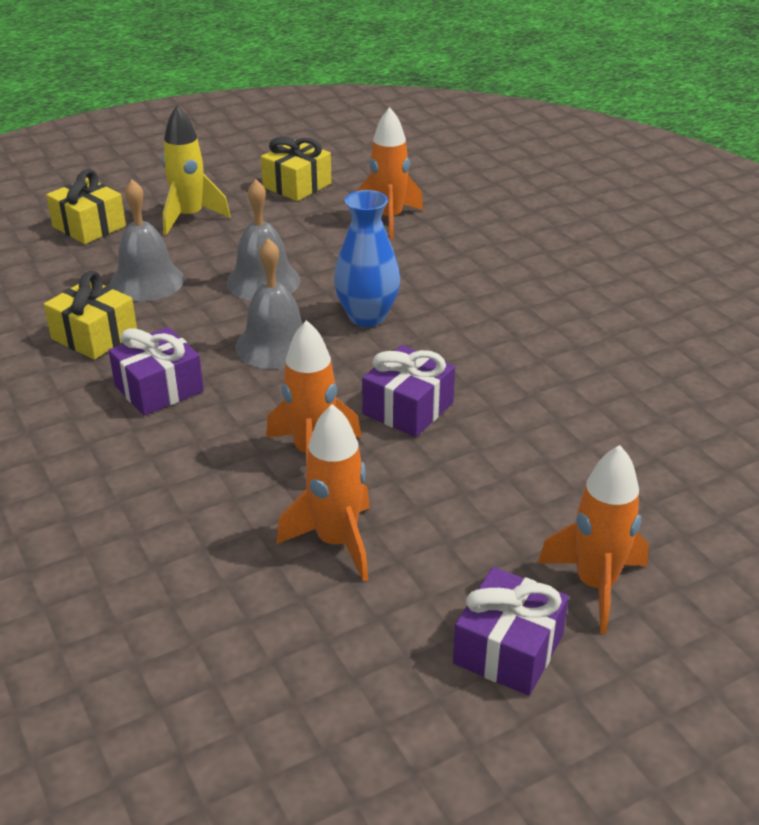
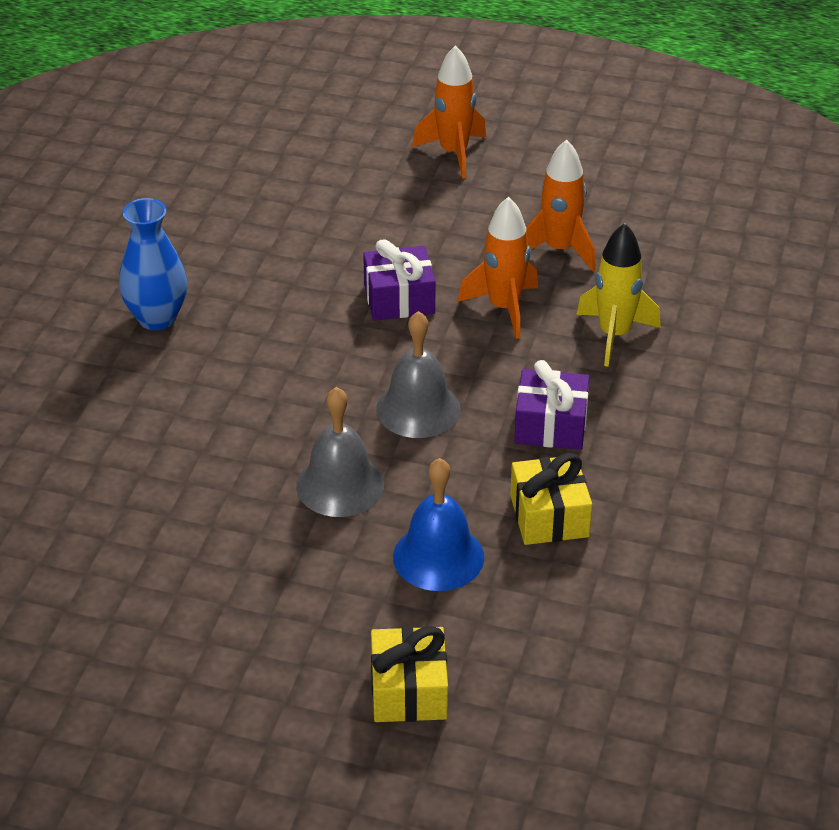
camera: 135 degrees left, 5 degrees up
grey bell [110,179,185,302] -> blue bell [393,458,484,591]
yellow rocket [162,106,231,235] -> yellow rocket moved to [576,223,661,367]
yellow gift [261,137,332,201] -> none
blue vase [334,190,400,327] -> blue vase moved to [119,198,187,330]
orange rocket [356,107,423,239] -> none
purple gift [453,567,569,696] -> none

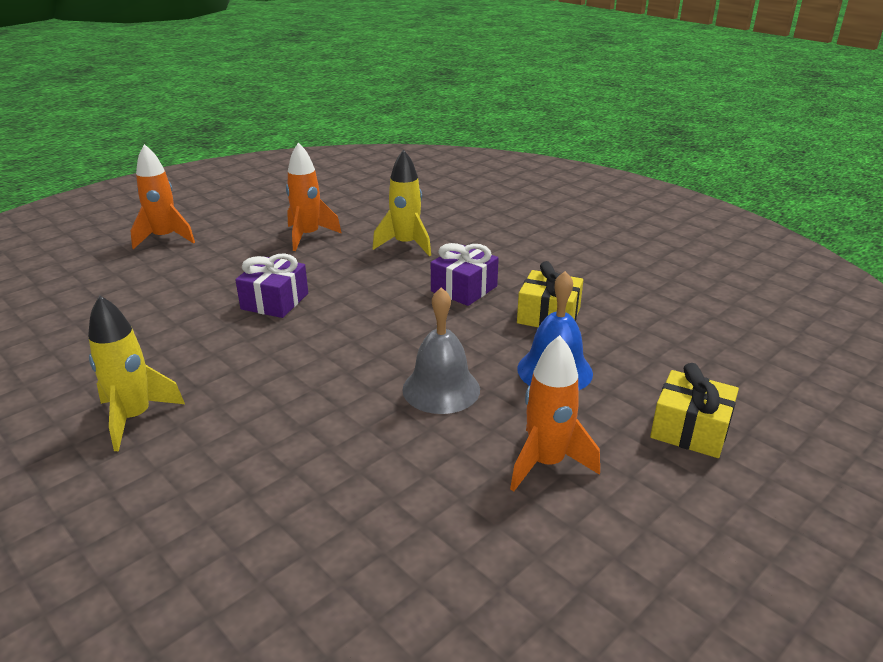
camera: 60 degrees left, 10 degrees down
blue vase [119,198,187,330] -> yellow rocket [88,295,185,451]
grey bell [376,311,461,438] -> none
orange rocket [458,197,538,339] -> orange rocket moved to [510,335,600,492]

